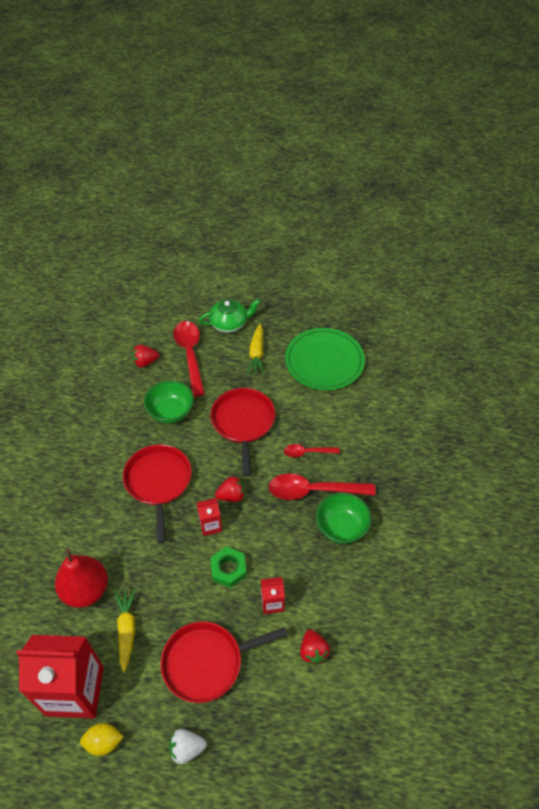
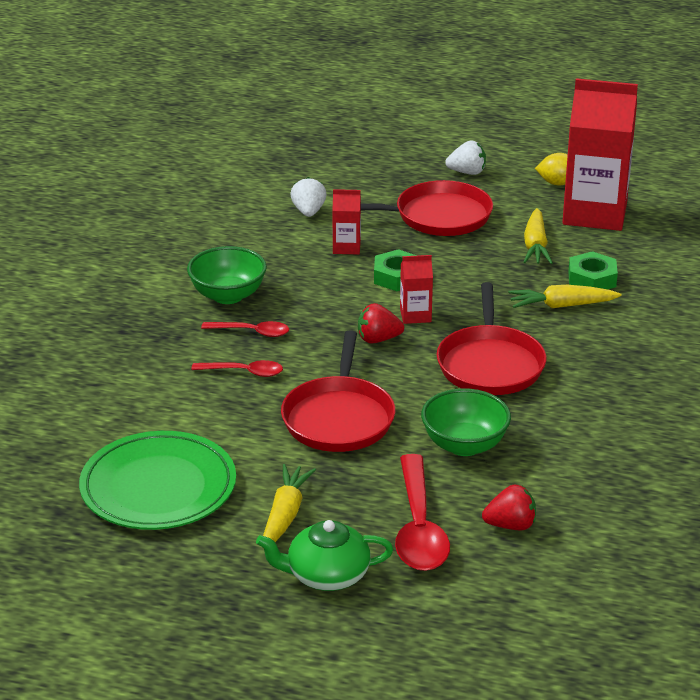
camera: 170 degrees left, 20 degrees down
red pear [55,549,108,608] -> green nut [568,251,618,289]
red spoon [269,474,376,500] -> red spoon [201,321,289,337], size x0.54
red strawberry [300,629,330,665] -> white strawberry [290,177,327,217]
none -> yellow carrot [508,285,622,309]

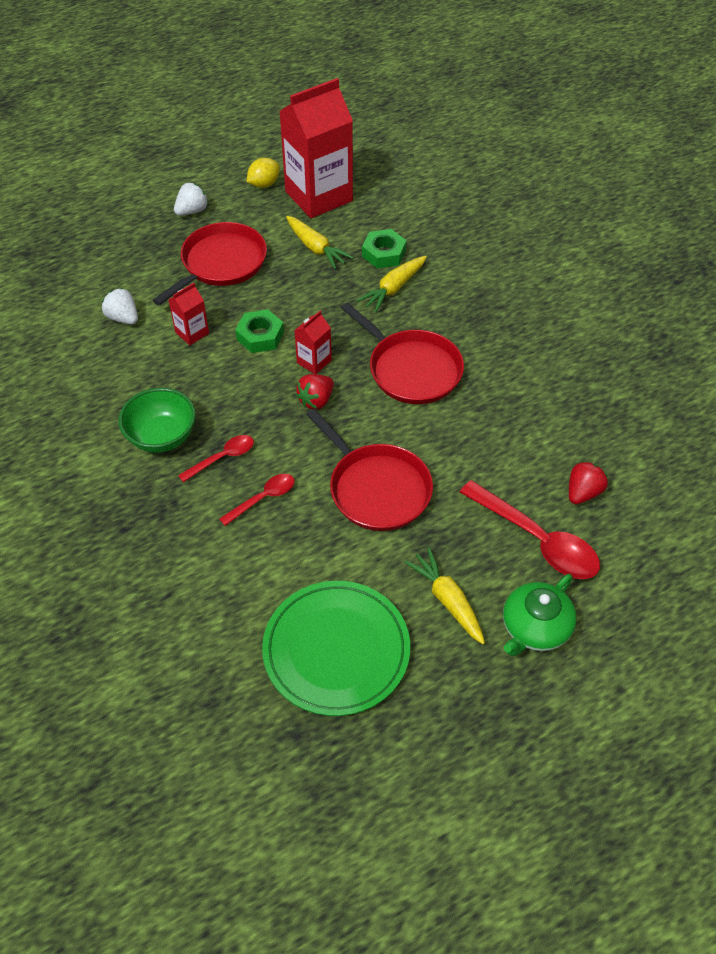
camera: 45 degrees left, 20 degrees up
green bowl [421,388,511,456] -> none

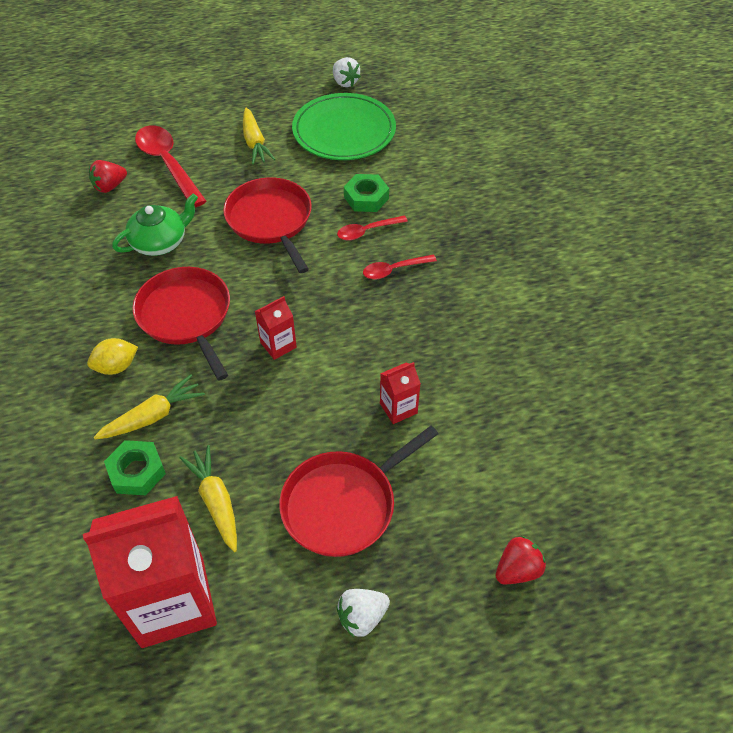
camera: 165 degrees left, 0 degrees up
white strawberry [102,288,138,324] -> white strawberry moved to [333,57,361,87]
green bowl [119,388,196,453] -> none
green nut [235,309,284,353] -> green nut moved to [344,174,389,212]
yellow lemon [247,158,280,188] -> yellow lemon moved to [87,338,138,375]
red strawberry [296,374,334,410] -> red strawberry moved to [496,536,546,584]
green teapot [503,574,576,656] -> green teapot moved to [112,194,198,256]

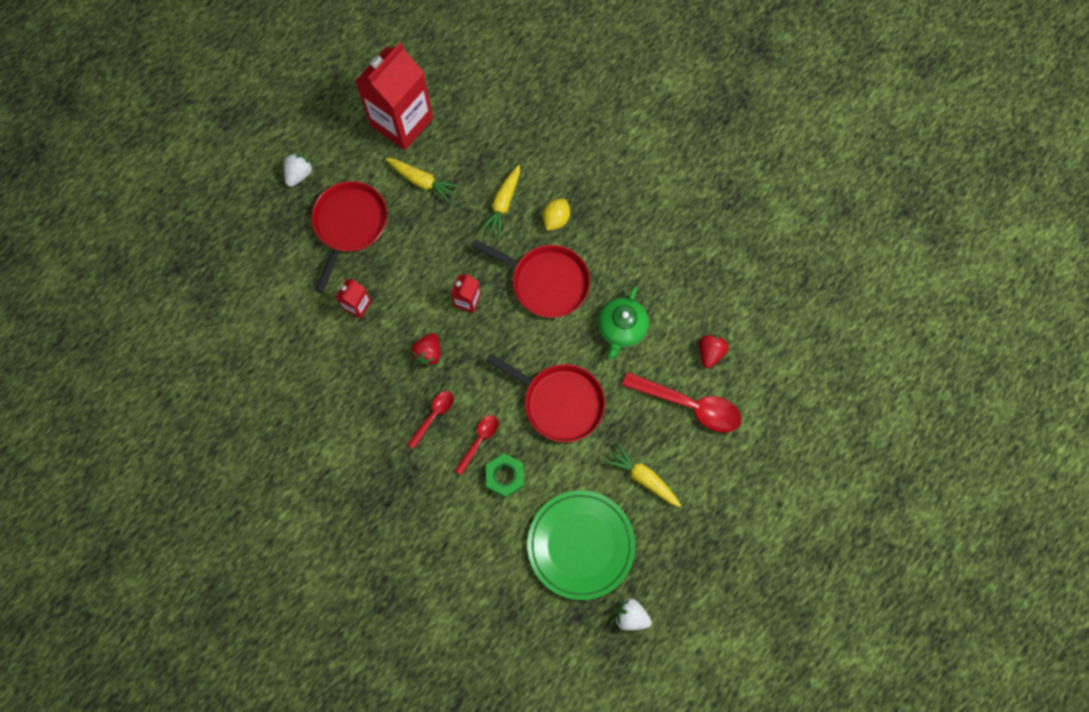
camera: 145 degrees right, 20 degrees up
green nut [104,440,166,495] -> none
red strawberry [496,536,546,584] -> red strawberry moved to [411,333,440,366]

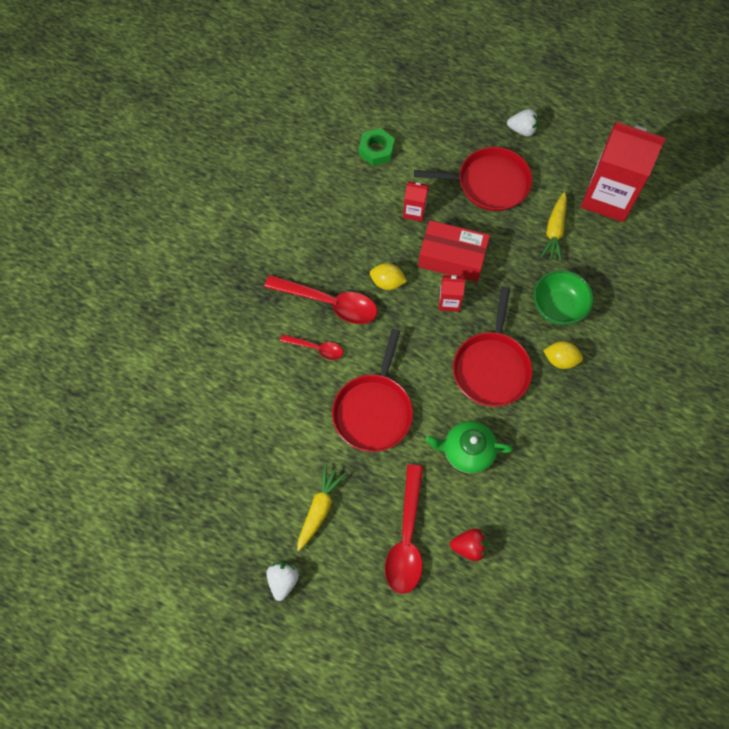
camera: 75 degrees right, 5 degrees down
red spoon [408,391,454,449] -> red spoon [264,275,377,324], size x1.84
red strawberry [411,333,440,366] -> yellow lemon [370,263,407,290]
yellow carrot [480,165,520,238] -> green bowl [533,270,594,325]
green nut [486,453,524,498] -> green nut moved to [359,128,395,166]
green plate [527,490,635,600] -> none
white strawberry [615,598,652,631] -> white strawberry moved to [266,562,299,601]
none -> red box [418,220,490,282]

